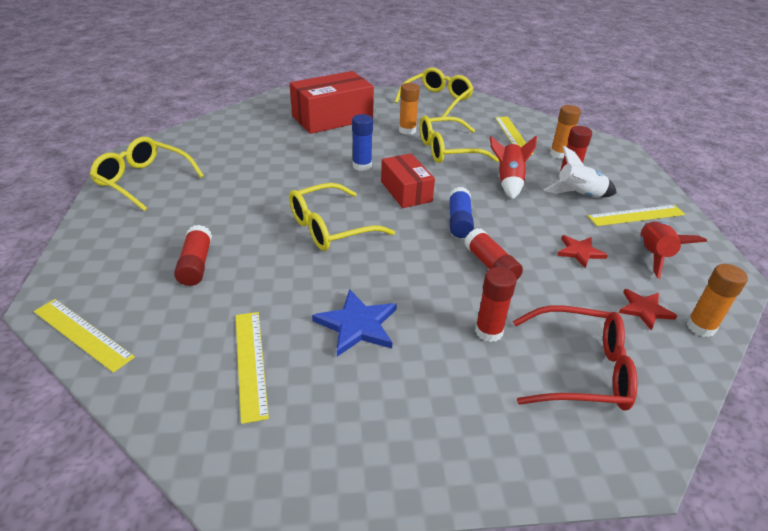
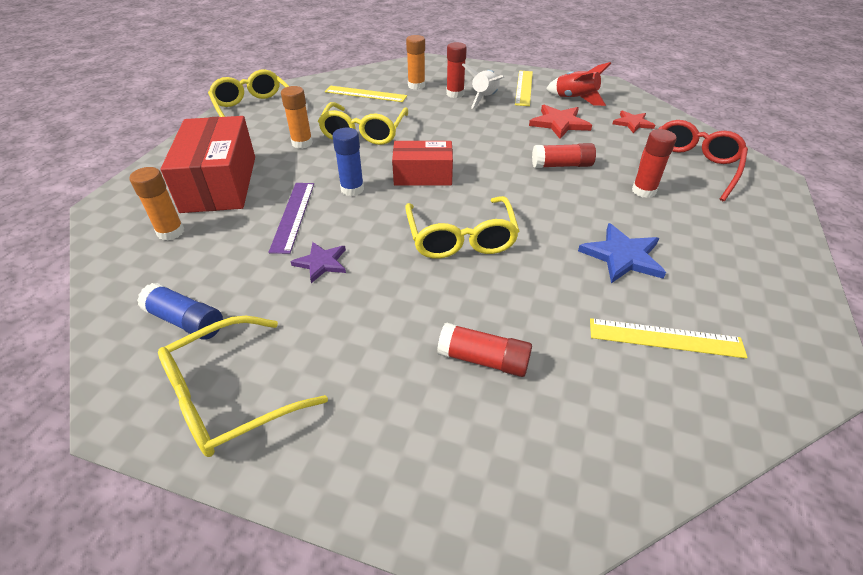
camera: 65 degrees left, 5 degrees up
yellow ruler [34,299,135,373] -> none
blue glue stick [449,187,474,238] -> blue glue stick moved to [137,283,223,340]
red rocket [490,136,537,199] -> none
red star [557,235,608,268] -> red star [529,105,592,139], size x1.51
orange glue stick [687,264,748,337] -> orange glue stick moved to [130,167,184,240]
none -> purple ruler [269,183,314,254]
none -> purple star [290,242,346,283]

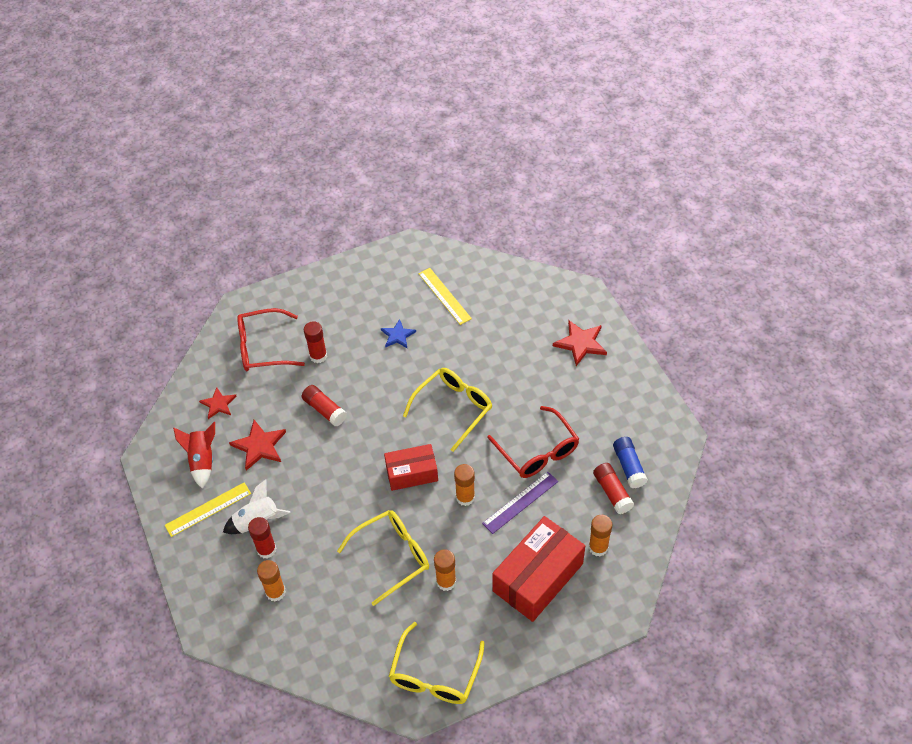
camera: 130 degrees left, 10 degrees up
yellow glasses [158,316,328,457] -> none
purple star [290,242,346,283] -> red glasses [487,406,579,478]
yellow ruler [325,86,407,102] -> none
blue glue stick [332,128,364,196] -> orange glue stick [454,464,475,506]
red box [392,141,453,186] -> red box turned 60 degrees counterclockwise [384,444,438,491]
red glue stick [437,322,532,377] -> red glue stick moved to [593,463,634,514]
blue star [578,223,666,283] -> blue star [381,319,416,348], size x0.66
none -> red star [553,320,607,366]

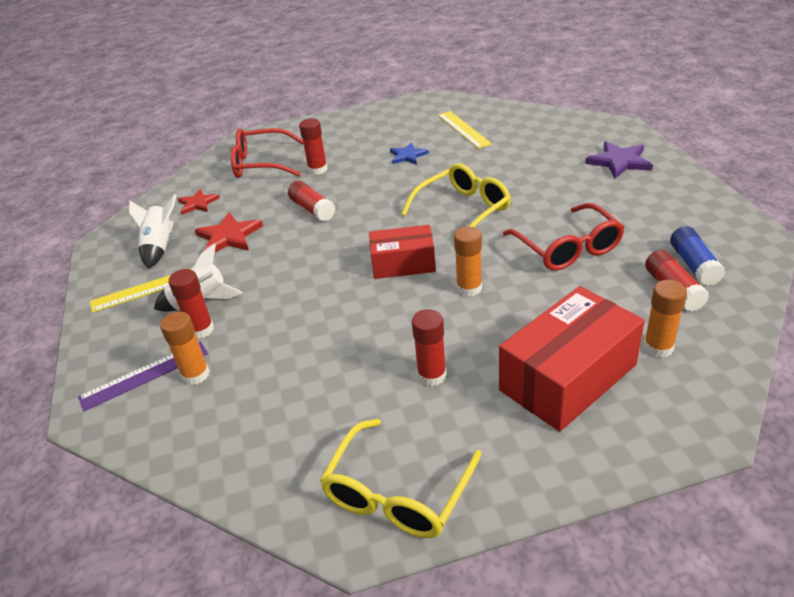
camera: 10 degrees right, 15 degrees down
red rocket [173,422,215,488] -> white rocket [129,194,176,269]
yellow glasses [337,510,429,606] -> none
orange glue stick [434,549,456,591] -> red glue stick [412,309,447,386]
purple ruler [482,472,558,534] -> purple ruler moved to [78,341,208,411]
red star [553,320,607,366] -> purple star [585,141,653,178]

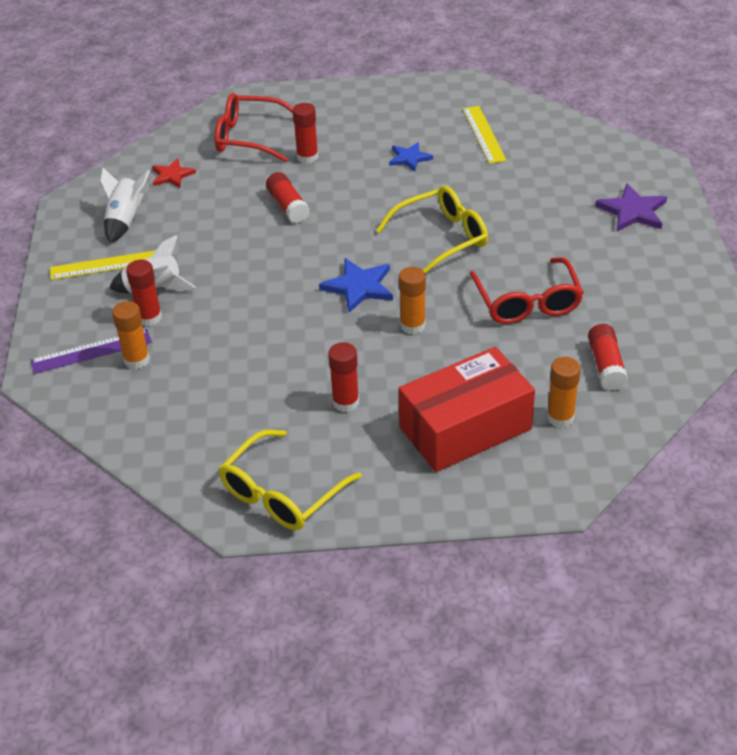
camera: 10 degrees right, 5 degrees up
red star [195,212,263,252] -> none
red box [369,225,436,279] -> blue star [319,258,393,313]
blue glue stick [670,226,726,286] -> none

